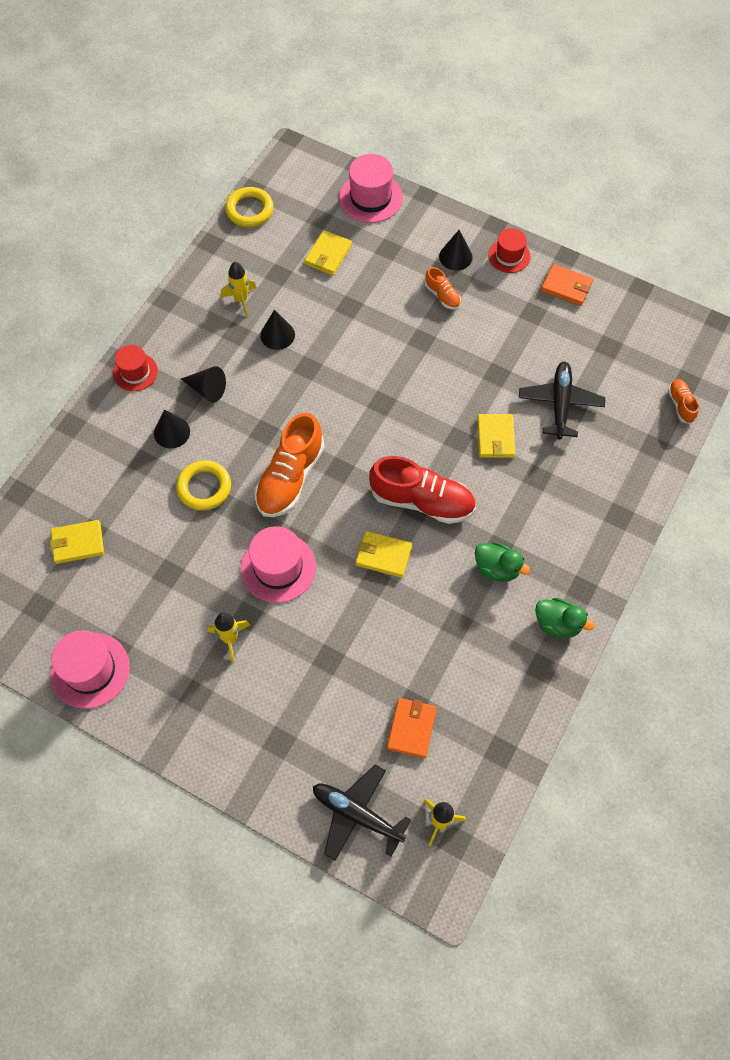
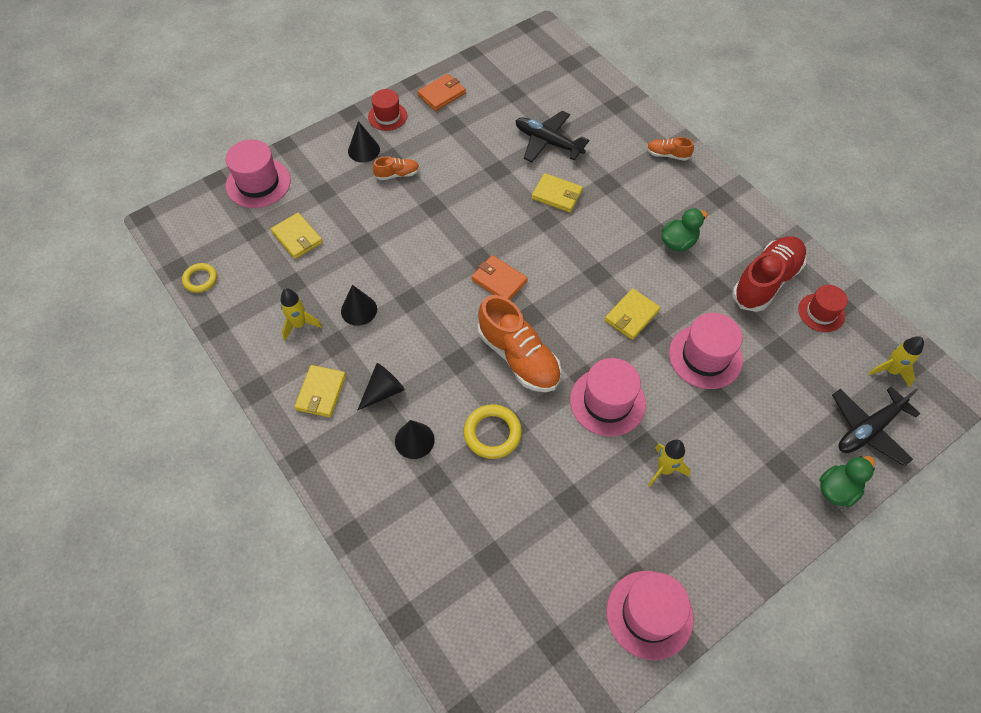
camera: 65 degrees left, 5 degrees down
yellow wallet [50,520,104,564] -> yellow wallet moved to [294,365,346,418]
red hat [113,345,158,391] -> red hat moved to [798,285,848,332]
yellow ring [225,187,274,227] -> yellow ring [182,263,217,293], size x0.66
red shoe [369,456,476,524] -> red shoe moved to [732,236,807,312]
orange wallet [387,698,437,758] -> orange wallet moved to [472,255,528,300]
green duck [535,598,594,638] -> green duck moved to [819,456,875,507]
orange shoe [668,379,699,424] -> orange shoe moved to [647,137,694,161]
none -> pink hat [669,313,743,389]

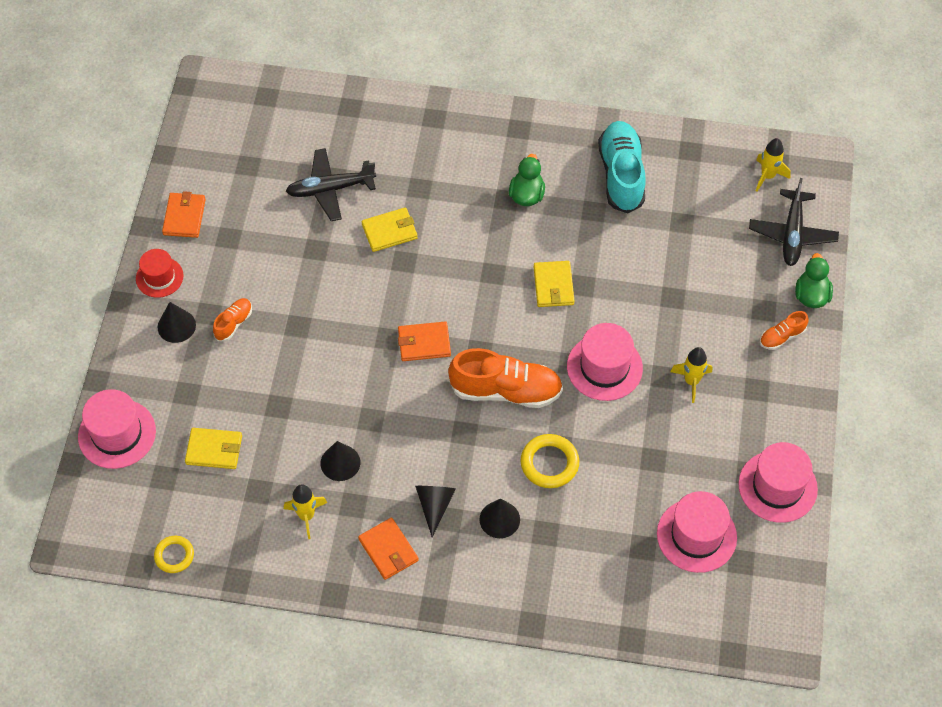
camera: 45 degrees left, 0 degrees up
yellow wallet [294,365,346,418] -> orange wallet [358,518,419,580]
orange shoe [647,137,694,161] -> orange shoe moved to [760,311,808,350]
pink hat [669,313,743,389] -> pink hat moved to [657,491,737,573]
red shoe [732,236,807,312] -> turquoise shoe [598,121,645,213]
red hat [798,285,848,332] -> none

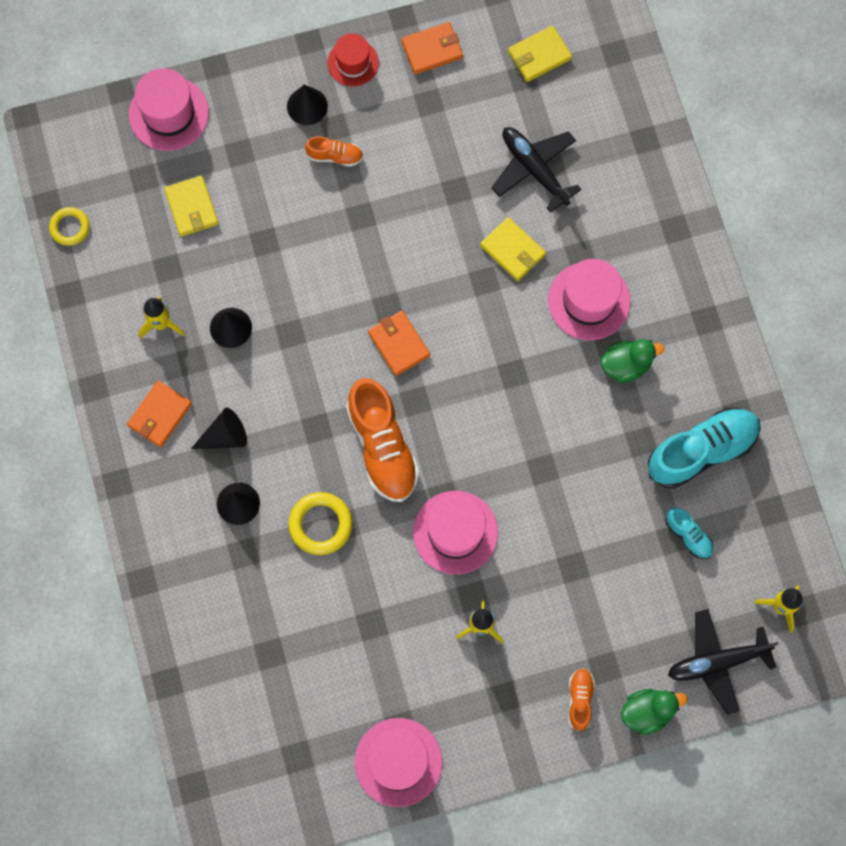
camera: 65 degrees right, 15 degrees up
yellow wallet [534,261,575,307] -> yellow wallet moved to [508,25,572,82]
pink hat [657,491,737,573] -> pink hat moved to [548,259,631,340]
orange shoe [760,311,808,350] -> orange shoe turned 60 degrees clockwise [568,668,595,731]
none -> turquoise shoe [665,508,714,559]

